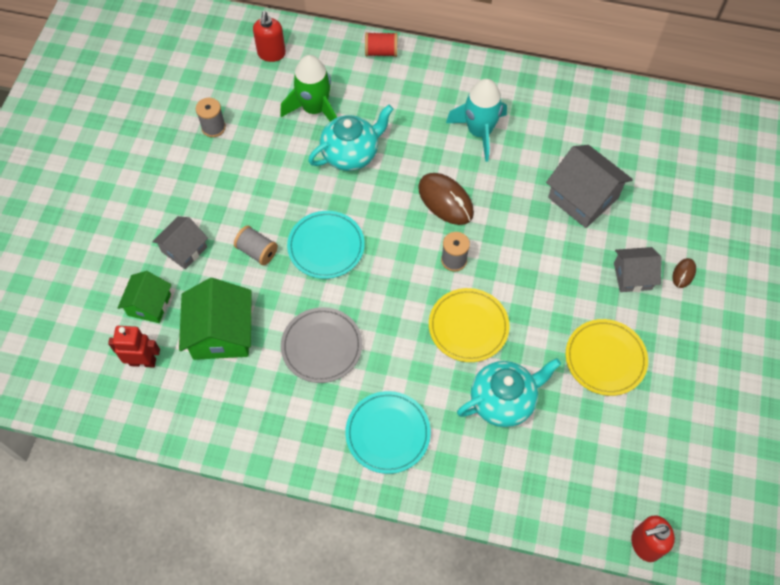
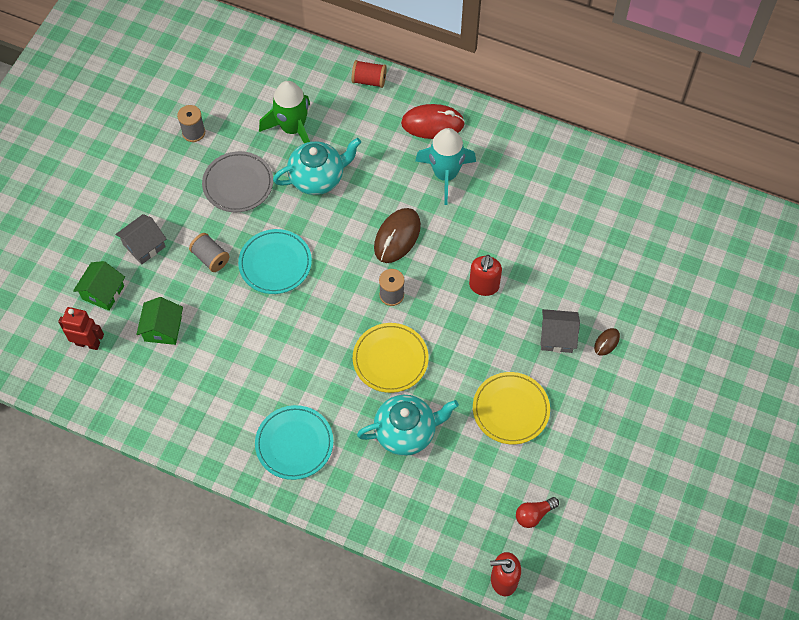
camera: 10 degrees right, 0 degrees up
green house [179,278,252,360] -> green house [136,297,183,345], size x0.63
red soap dispenser [253,11,286,62] -> red soap dispenser moved to [469,255,502,296]
grey plate [281,307,362,383] -> grey plate moved to [202,151,273,212]
brown mouse [418,173,474,225] -> brown mouse turned 60 degrees clockwise [374,208,421,263]
grey house [546,145,633,228] -> none
none -> red mouse [401,104,465,139]
none -> red light bulb [516,497,559,528]

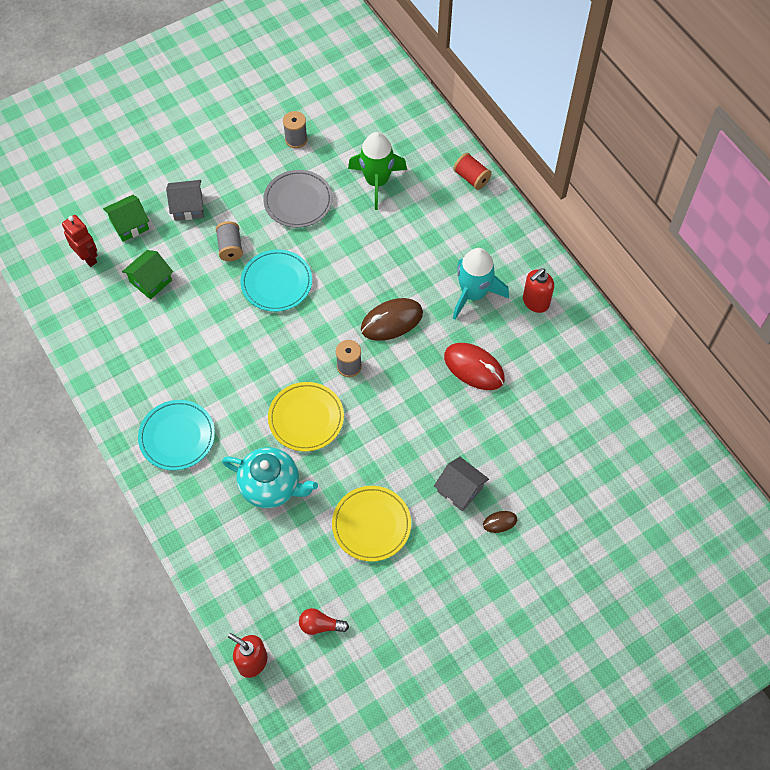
camera: 35 degrees right, 0 degrees up
turquoise teapot [273,138,361,195] -> none
red mouse [401,104,465,139] -> red mouse moved to [444,343,505,390]
red soap dispenser [469,255,502,296] -> red soap dispenser moved to [523,268,554,313]

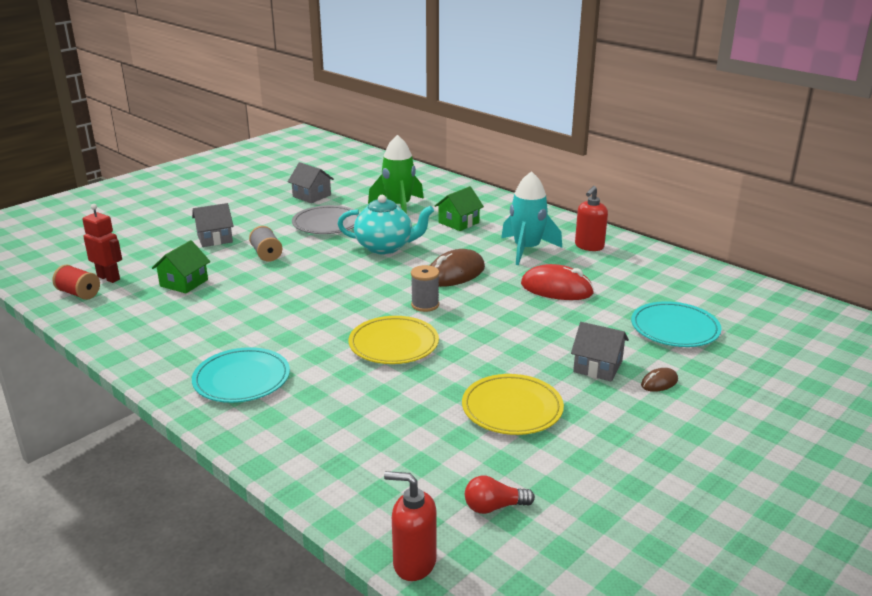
camera: 15 degrees left, 35 degrees down
green house [103,195,149,242] -> green house moved to [435,186,484,231]
turquoise teapot [222,447,318,508] -> turquoise teapot moved to [338,195,434,254]
turquoise plate [240,250,312,312] -> turquoise plate moved to [631,301,722,347]
grey spool [283,111,308,148] -> grey house [288,162,334,203]
red spool [453,153,492,190] -> red spool moved to [53,264,100,300]

